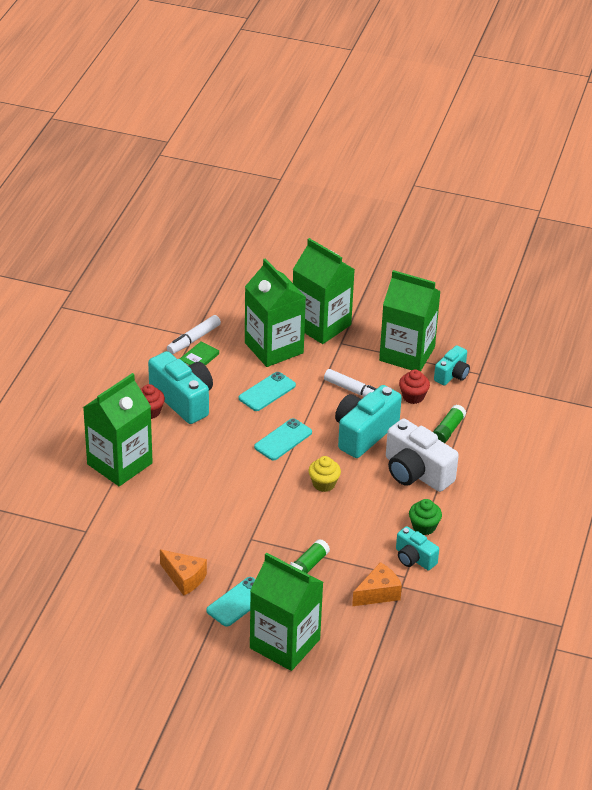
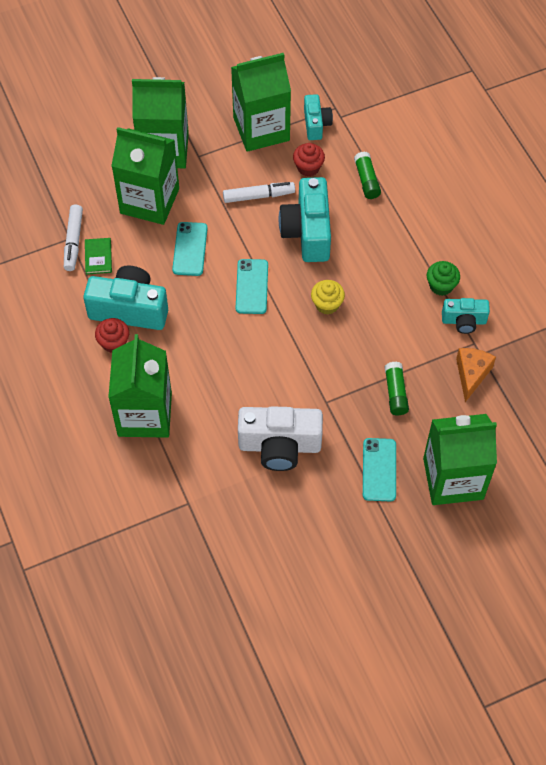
camera: 40 degrees left, 20 degrees up
orange cheese [160,549,207,596] -> none
white camera [386,419,459,492] -> white camera moved to [238,406,323,471]

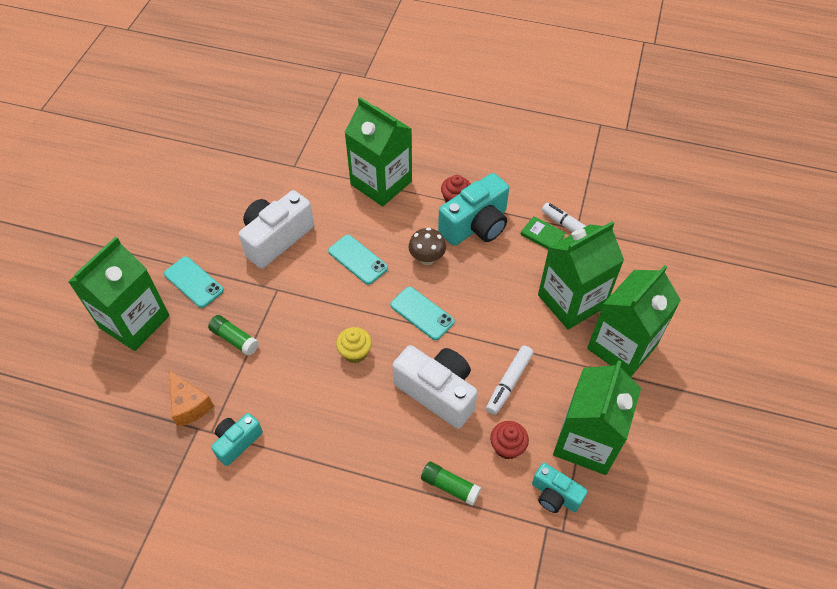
camera: 130 degrees right, 5 degrees down
turquoise phone [172,222,208,276] -> turquoise phone moved to [328,235,388,285]
turquoise camera [279,177,331,262] -> white camera [392,345,477,429]
green cupcake [427,261,460,296] -> none
none -> brown mushroom [409,227,446,265]

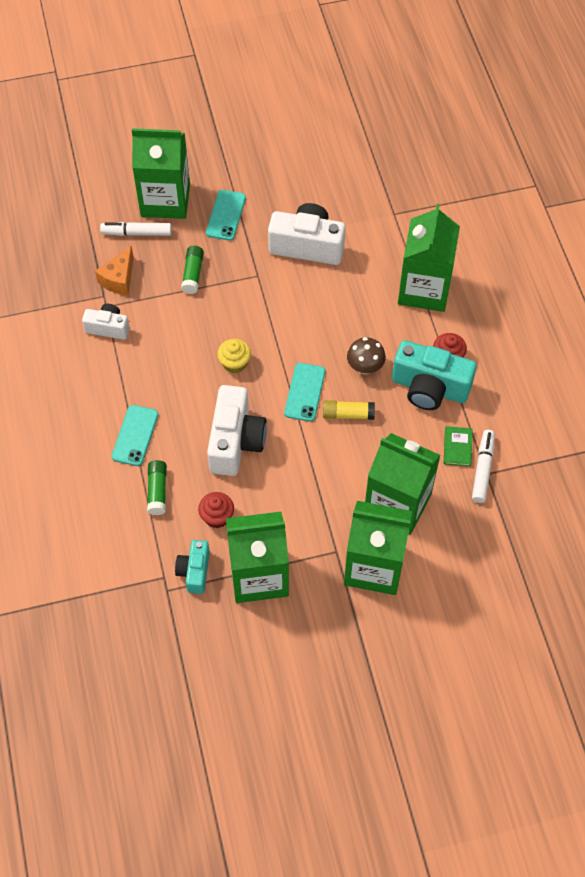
camera: 60 degrees right, 5 degrees up
turquoise camera [211,413,263,466] -> white camera [82,304,130,340]
turquoise phone [328,235,388,285] -> turquoise phone moved to [112,405,159,466]
white marker [486,345,533,415] -> white marker moved to [100,222,172,236]
none -> yellow glue stick [323,400,375,420]

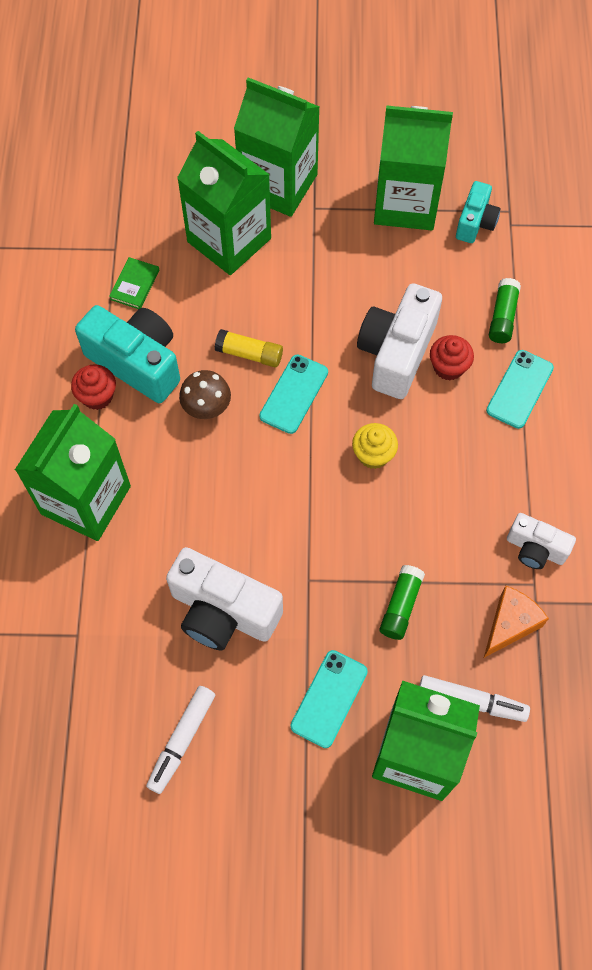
camera: 165 degrees left, 5 degrees up
red cupcake [198,492,234,528] -> red cupcake moved to [430,335,474,381]
white marker [472,430,495,503] -> white marker moved to [146,686,216,794]

